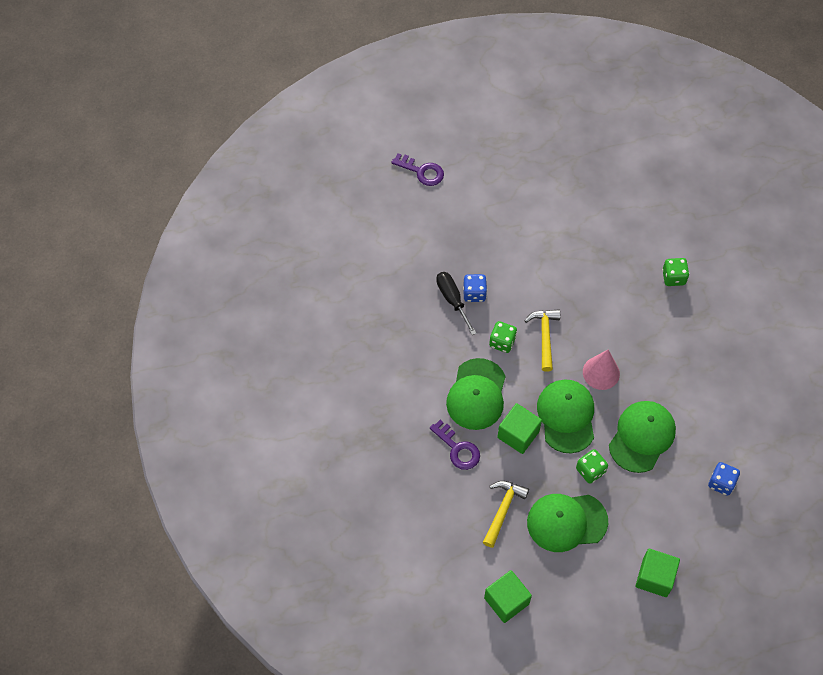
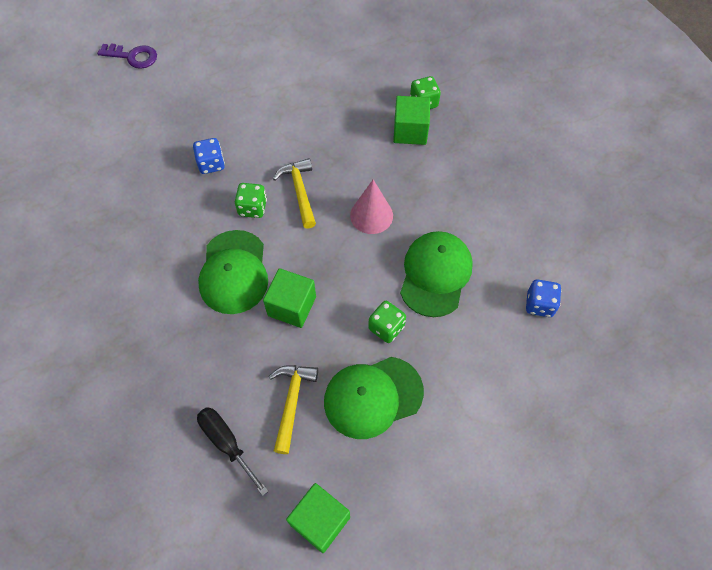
camera: 15 degrees left, 0 degrees up
purple key [430,420,480,470] -> none
black screwdriver [436,272,476,335] -> black screwdriver moved to [197,407,268,496]
green cap [537,379,594,453] -> none
green cube [635,549,680,597] -> green cube moved to [393,96,430,145]

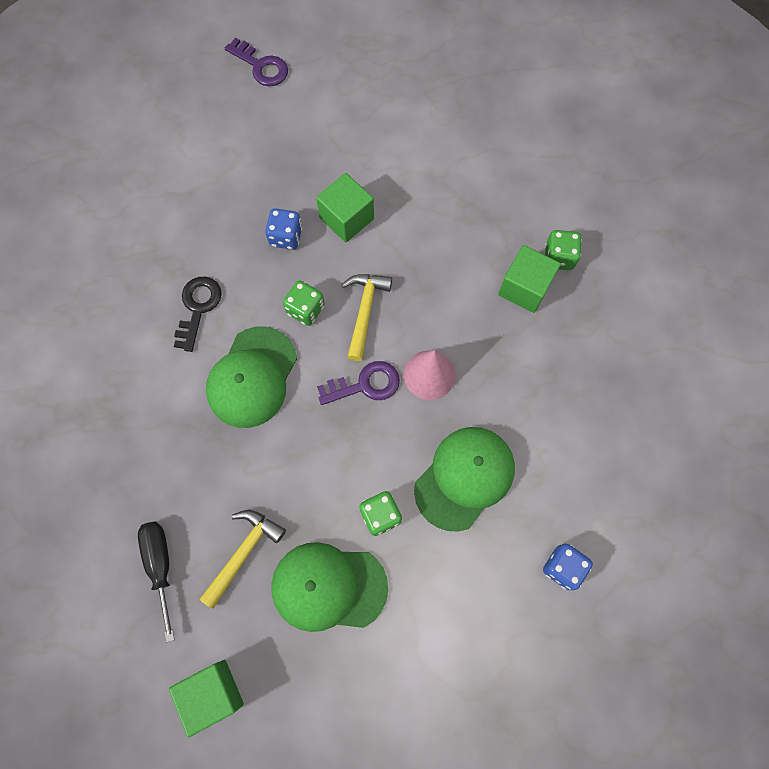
camera: 25 degrees right, 10 degrees up
green cube [263,268,316,328] -> green cube moved to [316,173,374,242]
none -> black key [174,277,222,352]
none -> purple key [317,361,400,405]

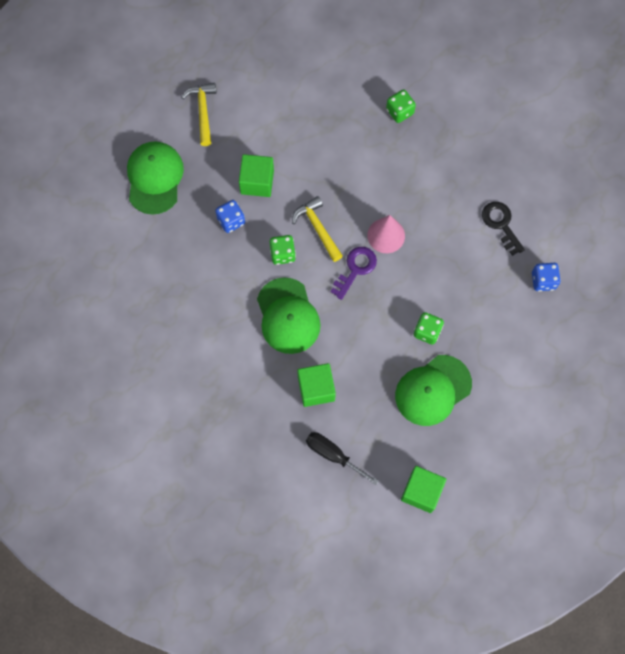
camera: 40 degrees left, 0 degrees up
black key [174,277,222,352] -> black key moved to [482,202,525,256]
yellow hammer [200,510,286,609] -> yellow hammer moved to [181,83,217,146]
purple key [225,38,288,86] -> none
green cap [414,427,515,532] -> green cap moved to [127,142,184,215]
green cube [498,245,561,313] -> green cube moved to [297,363,336,407]

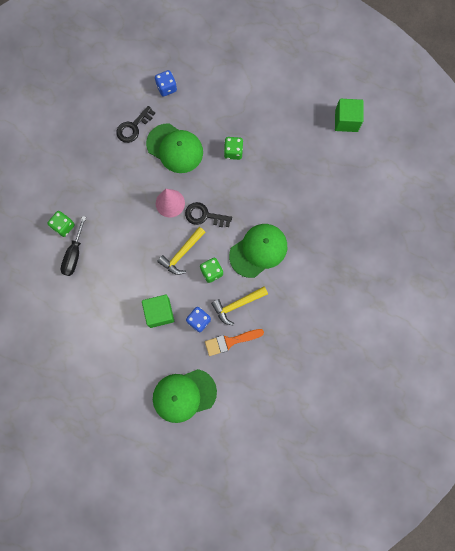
camera: 110 degrees left, 5 degrees up
yellow hammer [181,83,217,146] -> yellow hammer moved to [211,286,268,325]
green cube [297,363,336,407] -> none
black screwdriver [306,432,379,485] -> black screwdriver moved to [61,216,86,276]
purple key [331,247,377,300] -> black key [185,202,232,227]
green cap [395,355,472,426] -> green cap moved to [146,124,203,173]
none -> orange brush [205,329,264,356]

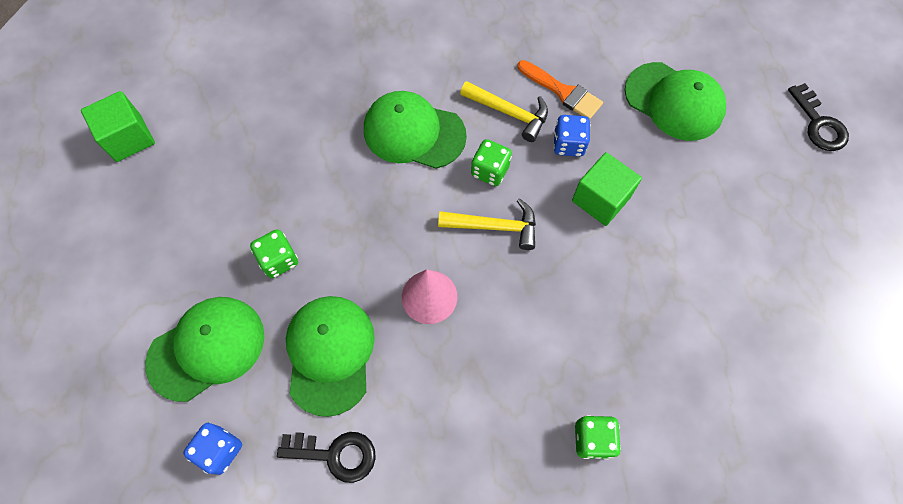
camera: 125 degrees left, 10 degrees down
black screwdriver [61,216,86,276] -> none
black key [185,202,232,227] -> black key moved to [788,83,849,151]
none -> green cap [145,297,264,402]

